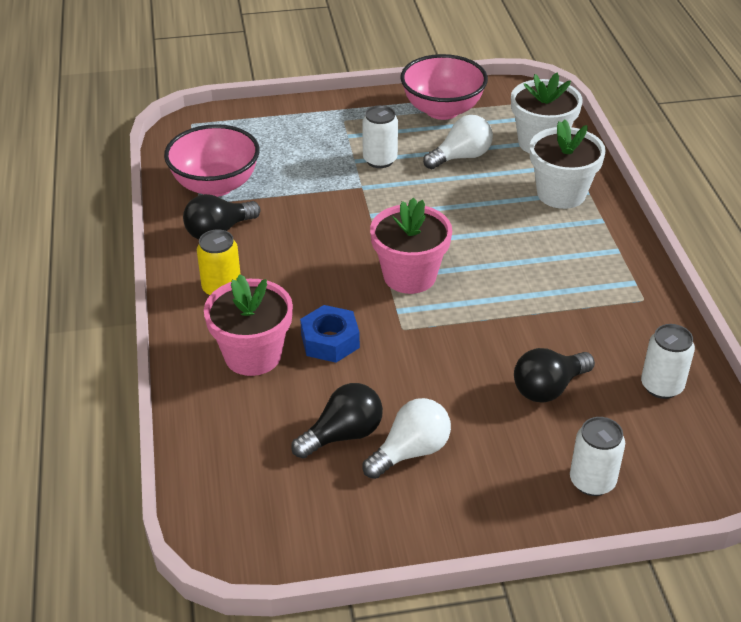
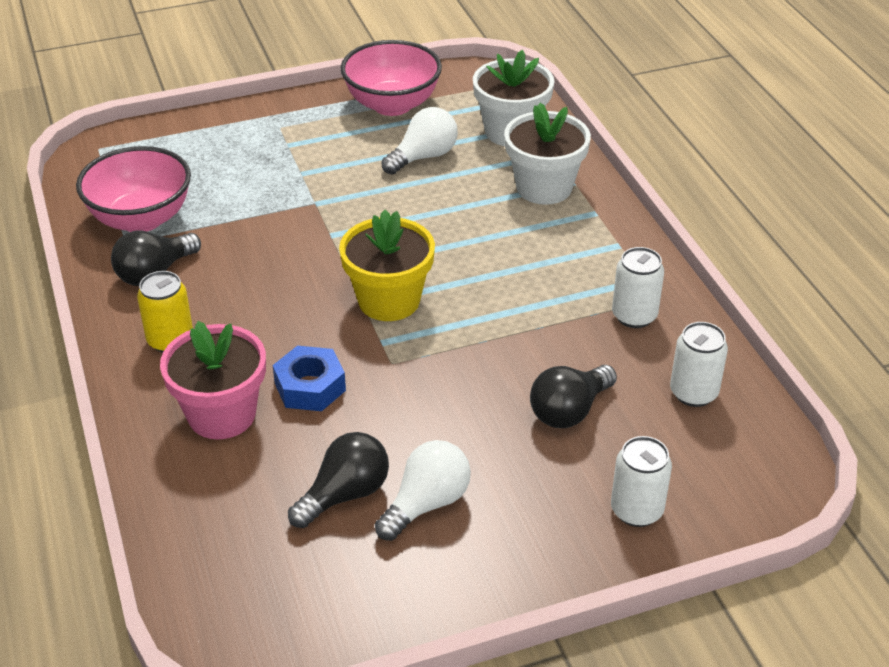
camera: 10 degrees left, 0 degrees up
white can [362,105,398,168] -> white can moved to [612,247,664,328]
pink flower pot [370,198,452,294] -> yellow flower pot [339,210,435,321]

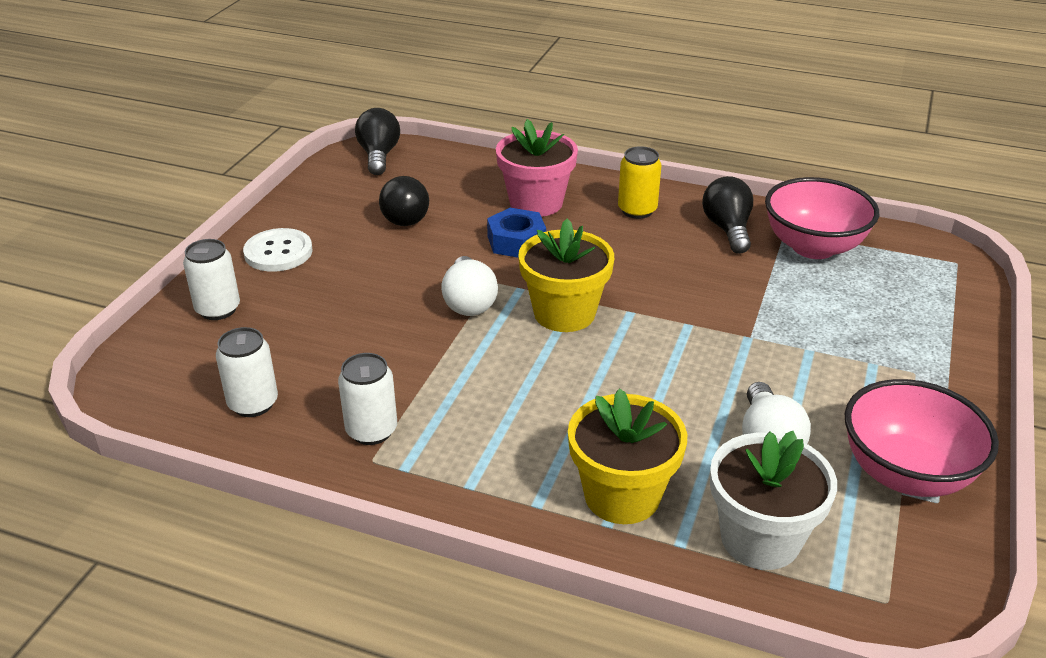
camera: 130 degrees right, 5 degrees down
white light bulb [375,440,471,541] -> white light bulb moved to [441,256,498,316]
white flower pot [504,103,591,205] -> yellow flower pot [568,388,687,524]
black light bulb [530,365,617,428] -> black light bulb moved to [355,108,400,175]
none -> white button [243,228,313,272]

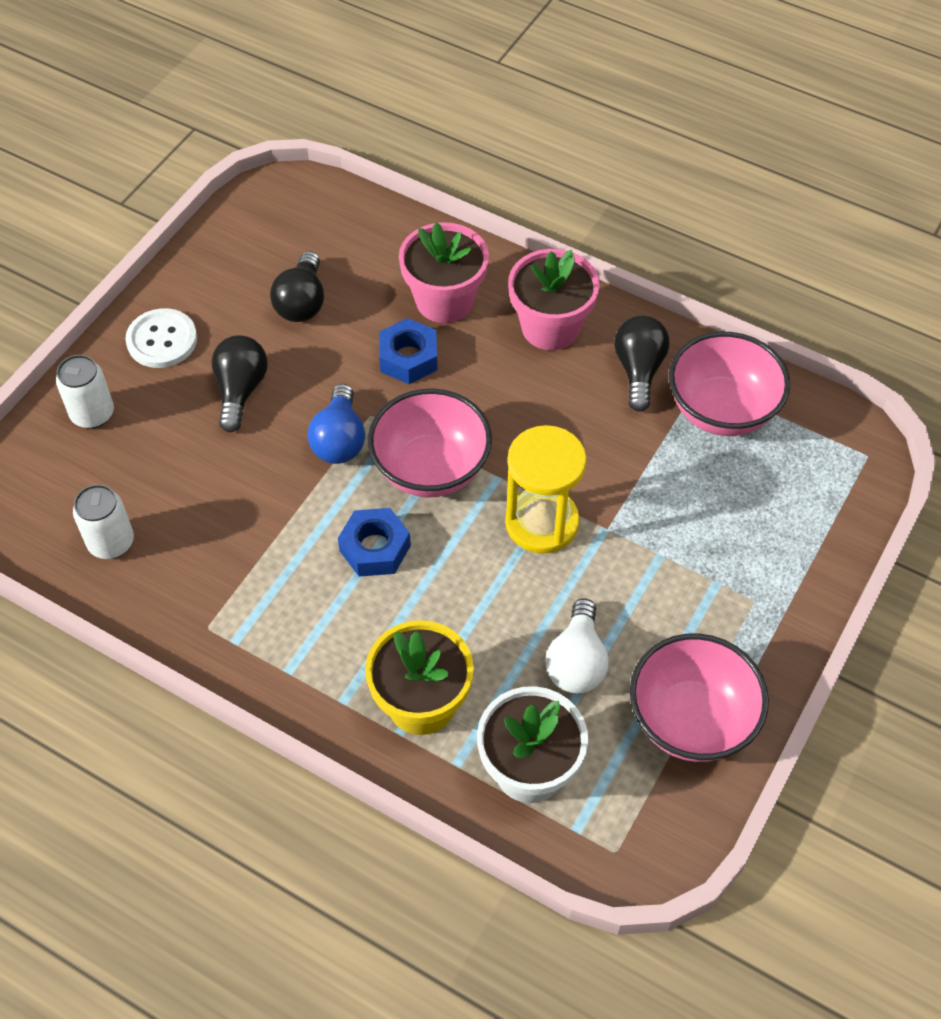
camera: 10 degrees right, 20 degrees up
white can [338,353,397,445] -> none
black light bulb [355,108,400,175] -> black light bulb moved to [211,335,268,432]
white light bulb [441,256,498,316] -> blue light bulb [308,384,365,464]
yellow flower pot [518,219,614,332] -> pink bowl [368,389,492,498]
yellow can [618,146,661,219] -> pink flower pot [508,249,599,350]
none -> blue nut [338,508,411,577]
none -> yellow hourglass [505,425,587,554]

